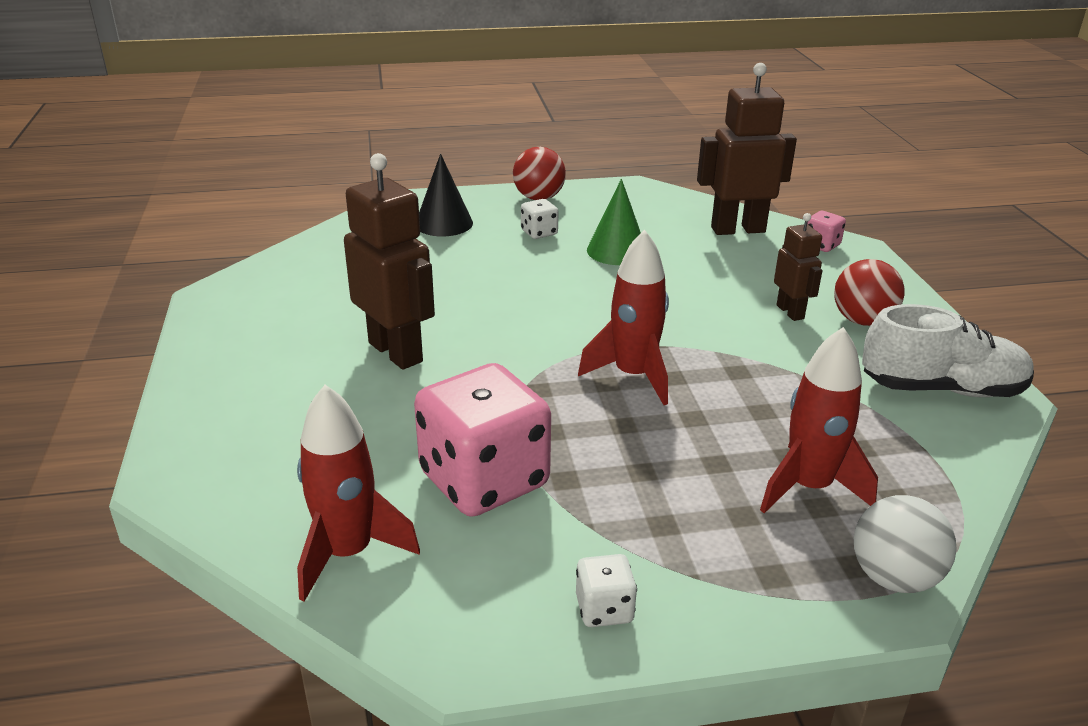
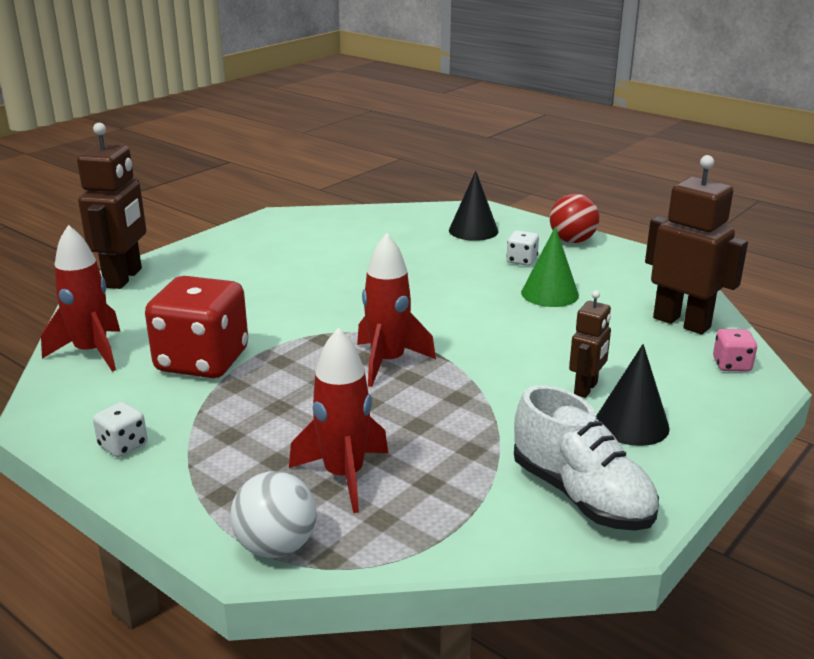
camera: 50 degrees right, 5 degrees down
brown robot [344,153,435,370] -> brown robot moved to [77,123,146,289]
pink dice [414,363,551,517] -> red dice [145,276,248,378]
red ball [834,259,905,326] -> black cone [596,344,670,446]

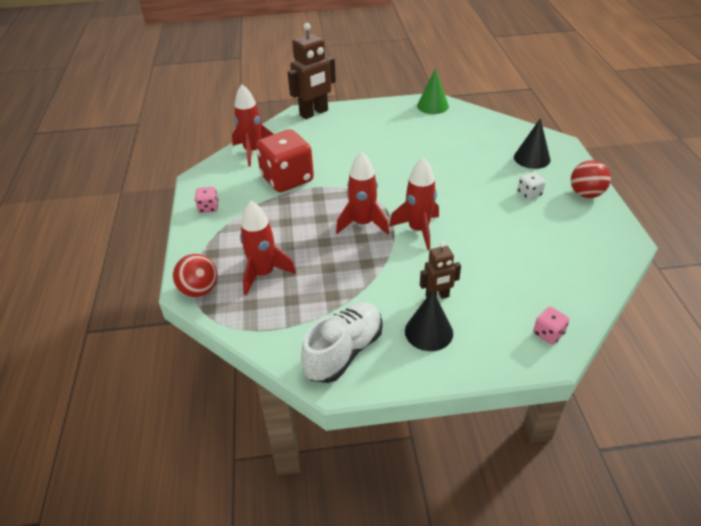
camera: 45 degrees right, 15 degrees up
white dice [93,402,148,457] -> pink dice [195,187,218,213]
white ball [230,471,317,558] -> red ball [173,254,217,297]
white shoe [514,385,659,531] -> white shoe turned 150 degrees counterclockwise [301,302,383,383]
green cone [521,226,579,307] -> green cone moved to [417,68,449,114]
brown robot [645,155,748,334] -> none
none -> red rocket [389,157,439,250]

